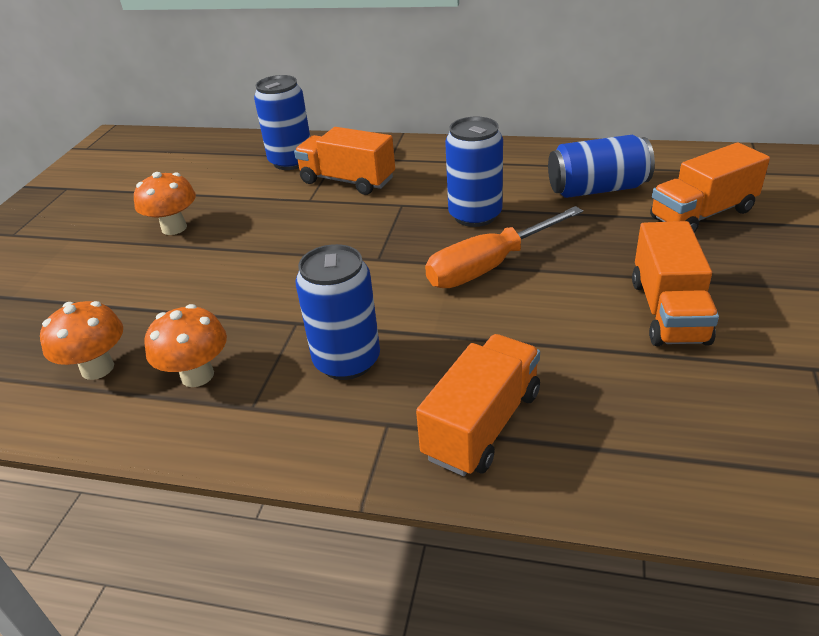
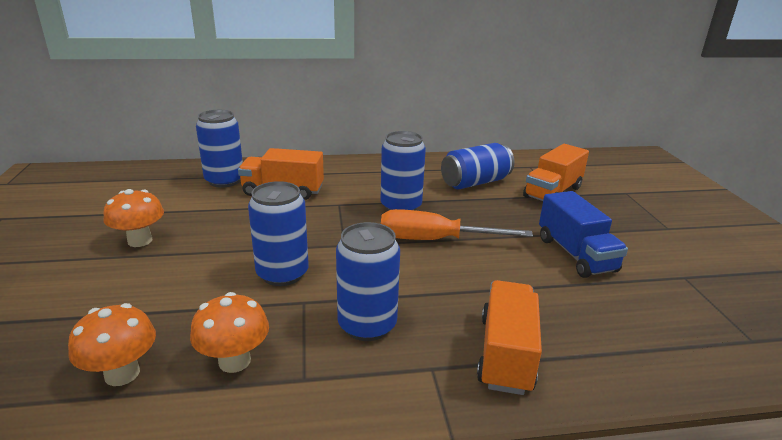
camera: 25 degrees left, 10 degrees down
orange screwdriver [425,206,583,288] -> orange screwdriver turned 60 degrees clockwise [381,209,533,240]
orange truck [632,221,719,346] -> blue truck [539,191,628,278]
none -> blue can [248,181,309,286]

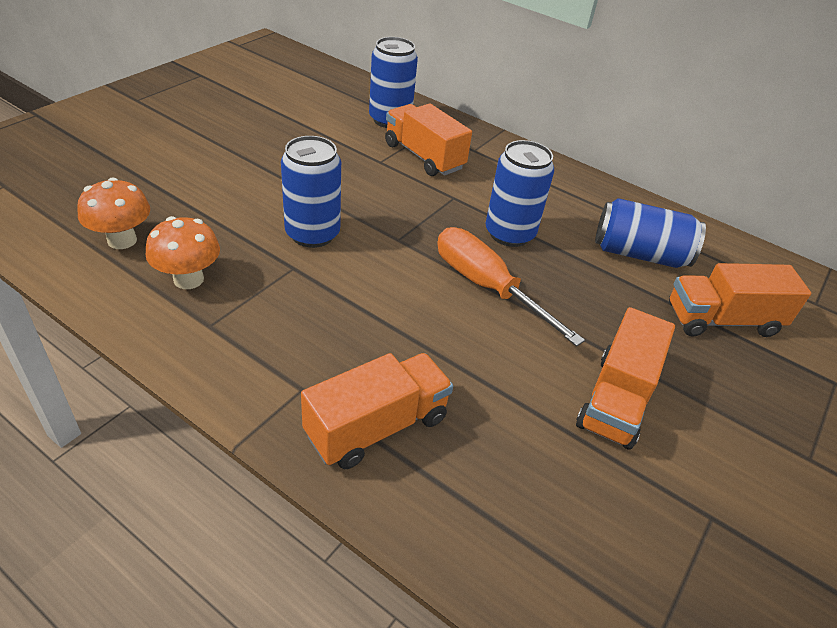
camera: 40 degrees right, 15 degrees up
orange mushroom [104,189,164,247] -> none
blue can [336,222,400,341] -> none
blue truck [539,191,628,278] -> orange truck [576,307,675,450]

